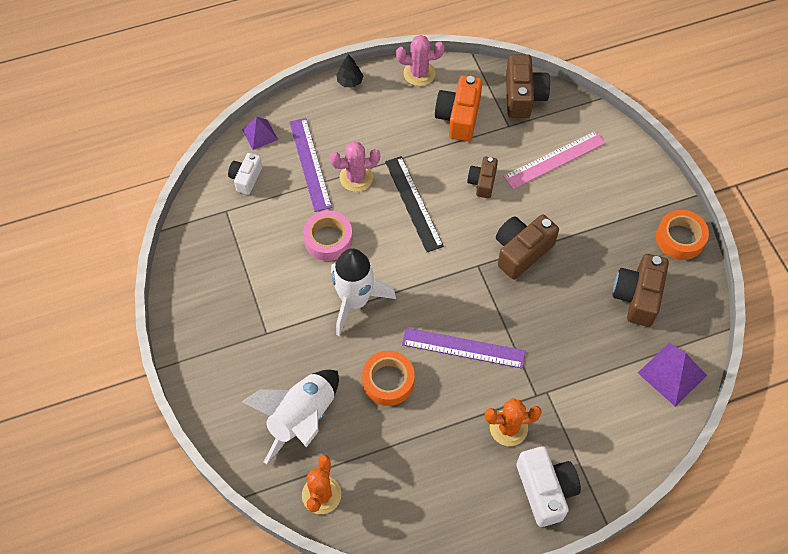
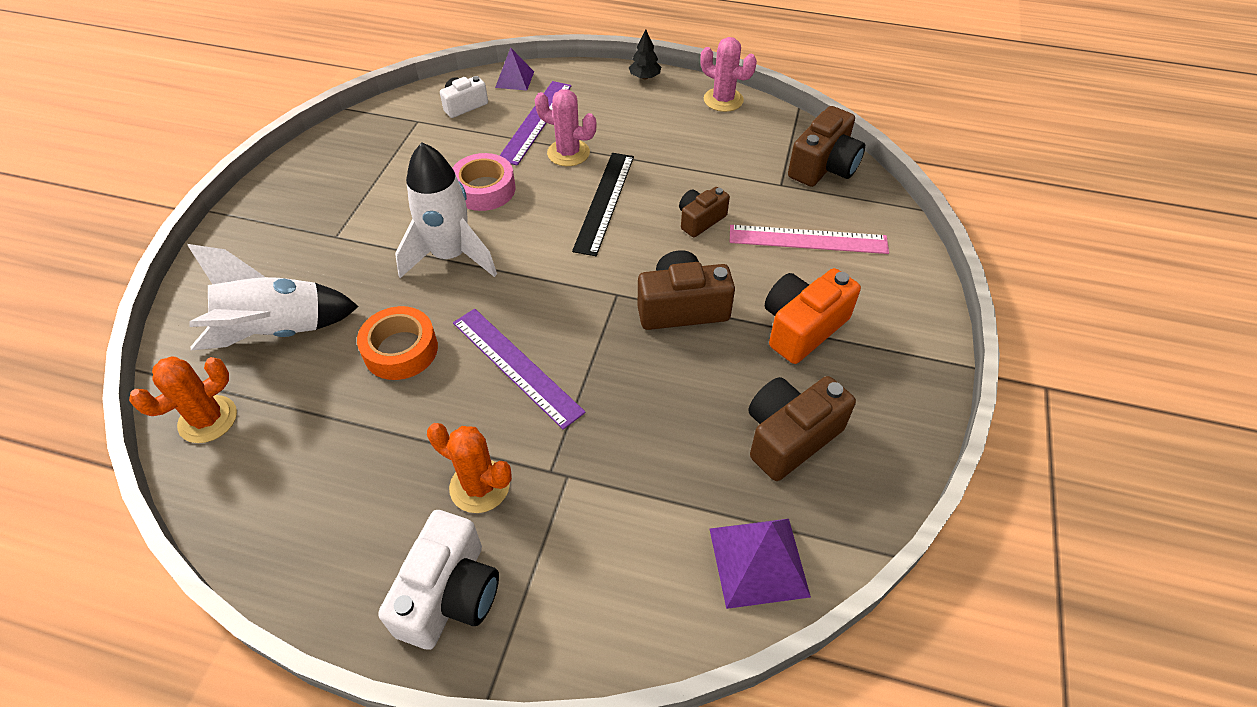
camera: 35 degrees right, 10 degrees down
orange camera [435,75,483,141] -> orange camera moved to [765,268,861,364]
orange tape [656,210,709,260] -> none

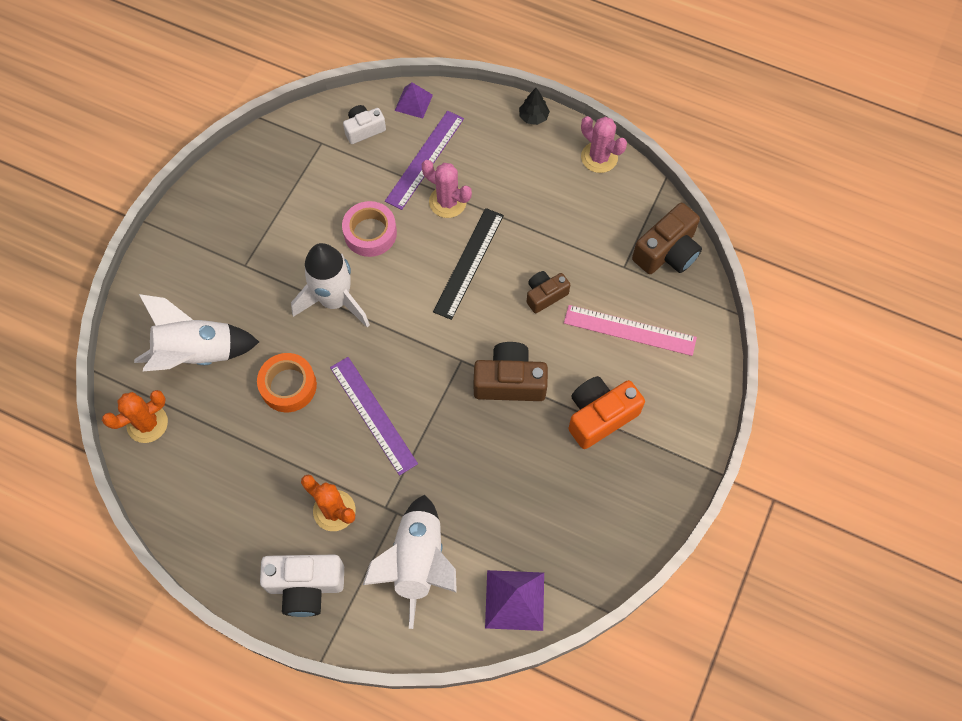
camera: 10 degrees right, 15 degrees up
white camera [378,510,499,650] -> white camera turned 60 degrees clockwise [260,554,344,617]
brown camera [748,376,856,481] -> none
none -> white rocket [363,495,457,629]

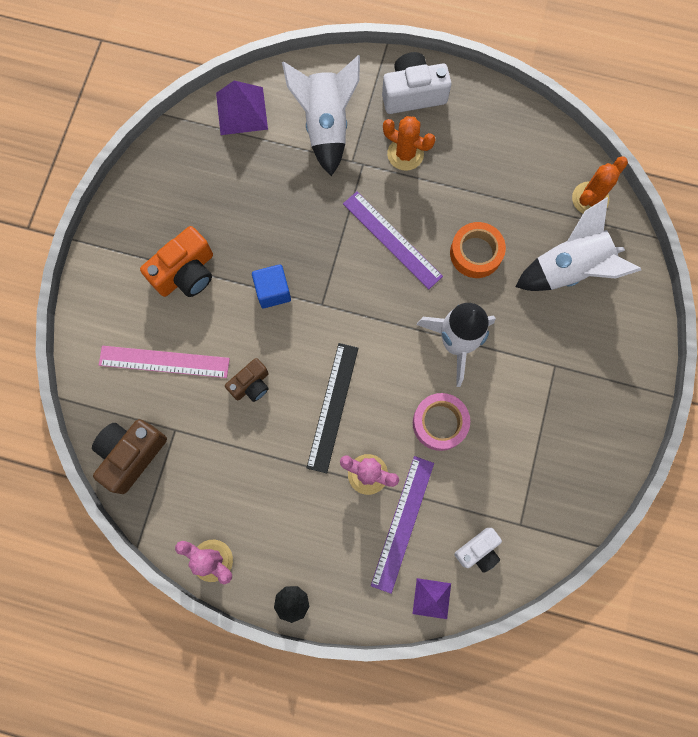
camera: 170 degrees right, 10 degrees up
brown camera [474,342,548,401] -> blue cube [252,264,291,308]

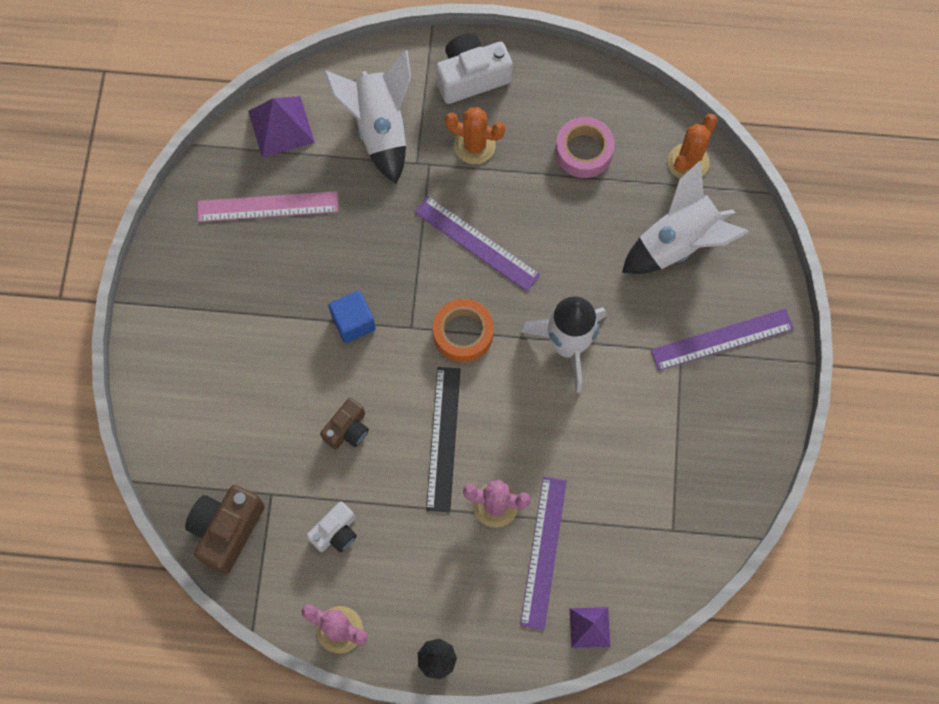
camera: 10 degrees left, 5 degrees down
pink ruler [99,346,230,378] -> pink ruler moved to [198,191,338,222]
orange camera [140,226,213,297] -> none
pink tape [413,393,470,451] -> pink tape moved to [555,117,615,178]
orange tape [450,222,506,278] -> orange tape moved to [433,299,494,363]
white camera [454,528,502,573] -> white camera moved to [306,502,357,552]
none -> purple ruler [651,308,794,371]

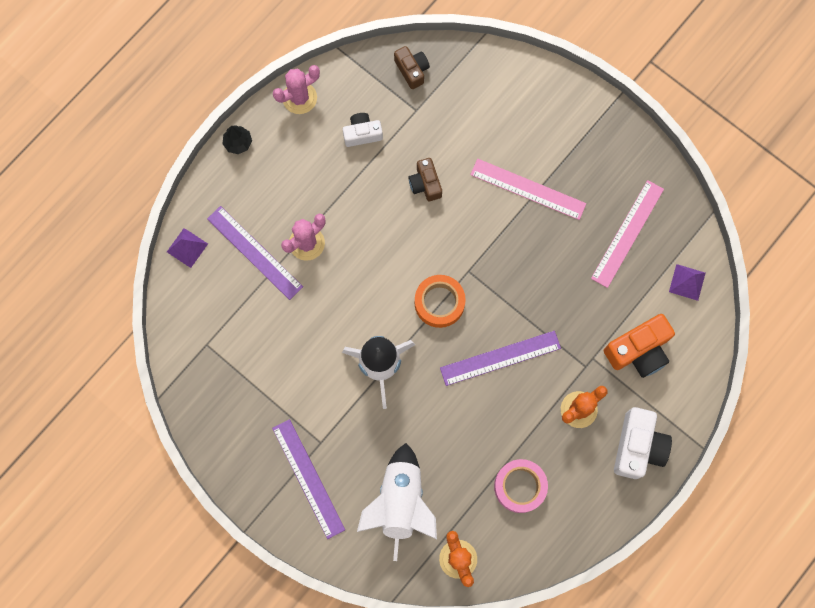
camera: 125 degrees right, 5 degrees up
brown camera [185,485,265,574] -> brown camera [394,46,430,89], size x0.61
purple pyramid [248,96,315,158] -> purple pyramid [669,264,705,301], size x0.64
white camera [306,502,357,552] -> white camera turned 90 degrees clockwise [343,113,383,147]
white rocket [323,50,411,184] -> orange camera [604,314,675,378]
blue cube [328,291,376,343] -> none
black ruler [426,367,461,512] -> none
purple ruler [651,308,794,371] -> purple ruler turned 45 degrees counterclockwise [272,419,345,539]
none -> pink ruler [470,159,586,220]

